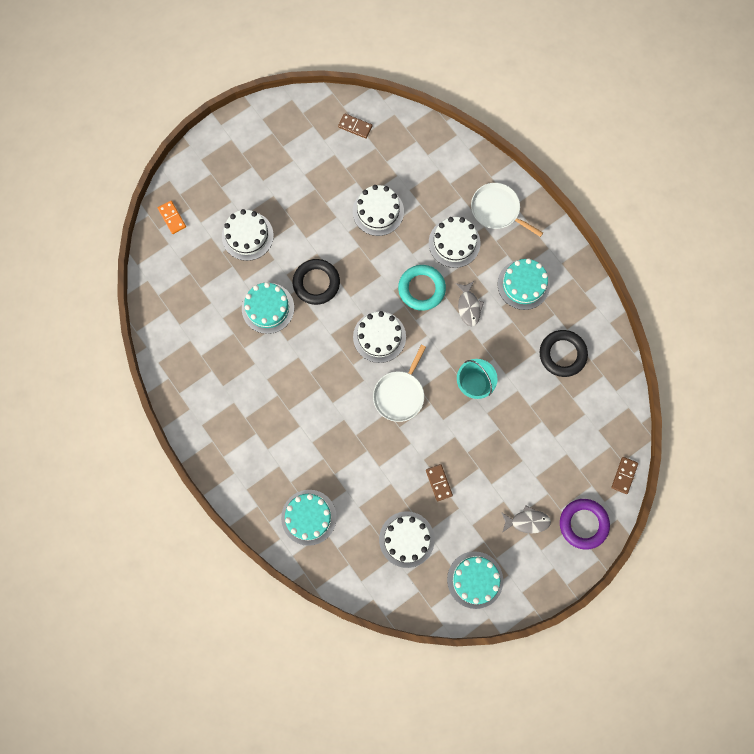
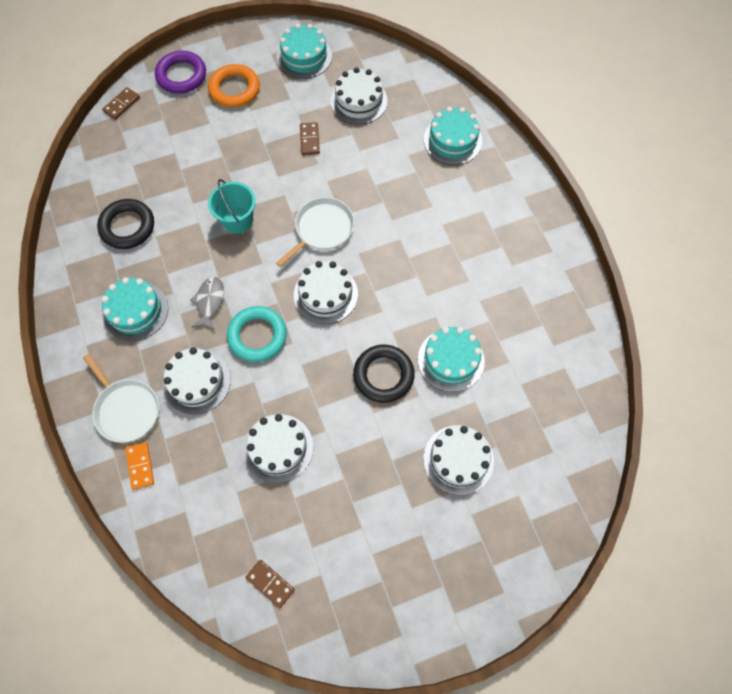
camera: 165 degrees left, 10 degrees down
orange domino [158,201,186,234] -> orange domino moved to [125,442,154,490]
grey fish [501,505,551,533] -> orange ring [208,64,260,108]

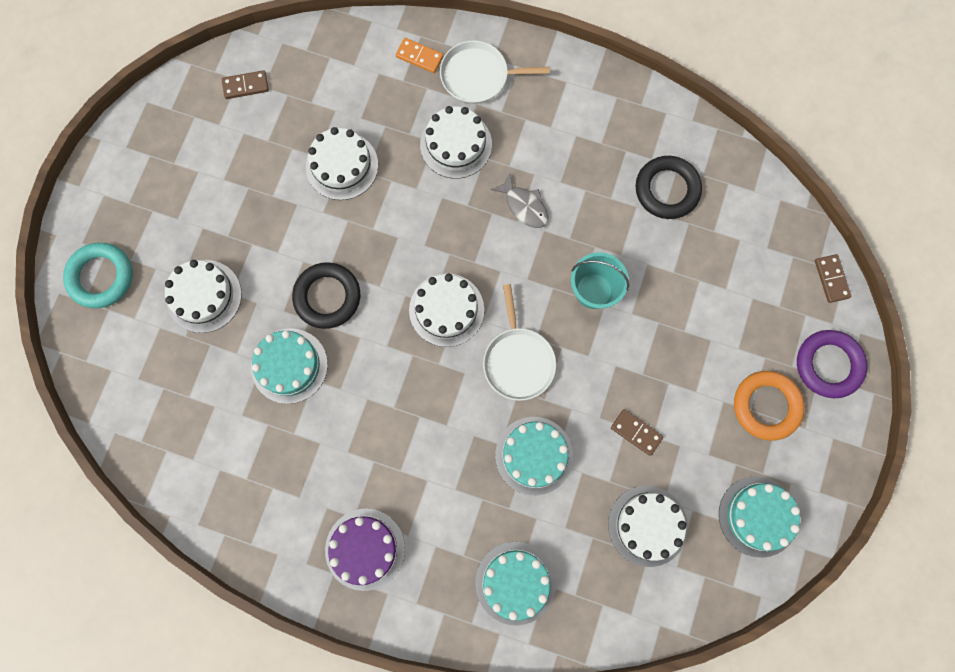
camera: 130 degrees right, 10 degrees up
turquoise cake [102,277,168,341] -> turquoise cake moved to [495,417,573,495]
turquoise ring [227,306,287,362] -> turquoise ring moved to [63,243,133,308]
none -> purple cake [325,509,405,591]

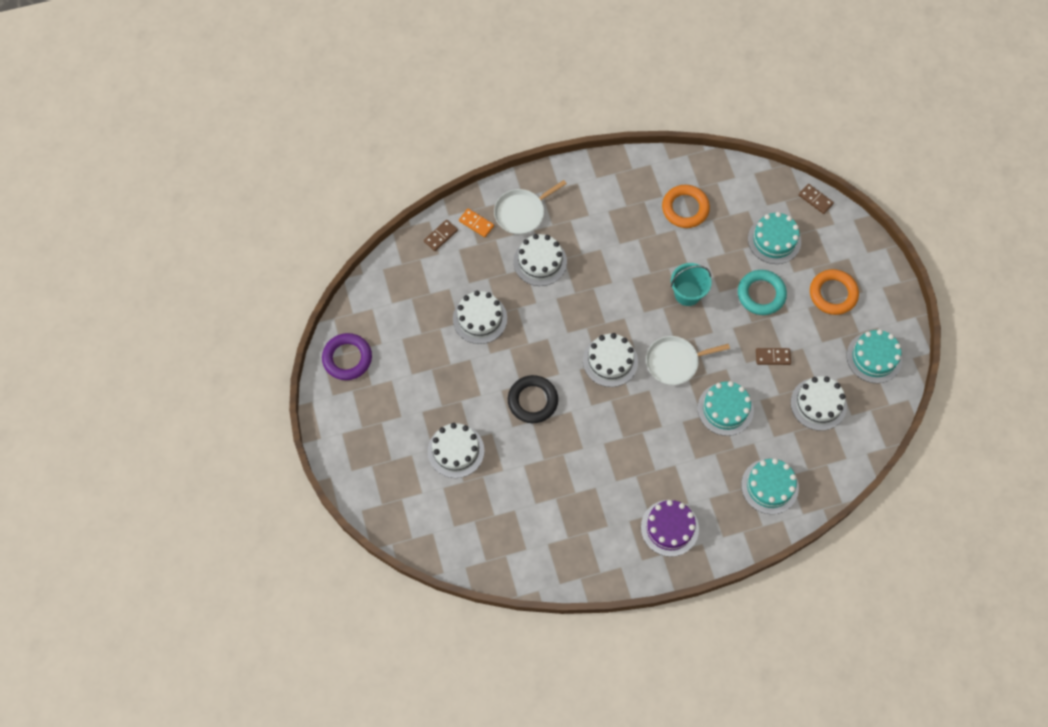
camera: 35 degrees left, 10 degrees down
turquoise ring [63,243,133,308] -> turquoise ring moved to [738,270,787,315]
brown domino [222,70,269,99] -> brown domino moved to [424,220,458,251]
turquoise cake [251,328,328,404] -> turquoise cake moved to [748,212,801,264]
orange domino [396,38,443,73] -> orange domino turned 45 degrees clockwise [459,208,494,237]
white pan [483,284,556,401] -> white pan turned 120 degrees clockwise [646,336,730,385]
grey fish [491,173,548,228] -> none
black ring [636,156,702,219] -> orange ring [662,185,710,228]
purple ring [797,330,867,398] -> purple ring moved to [322,333,372,380]

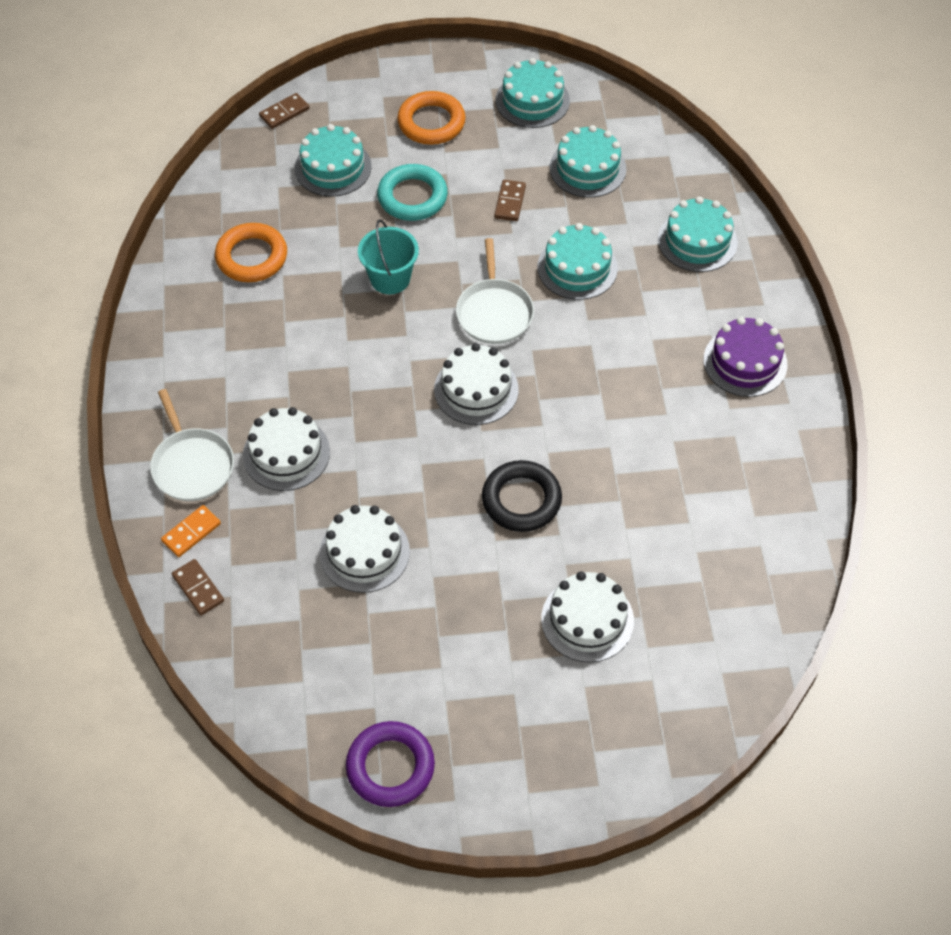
camera: 80 degrees left, 10 degrees down
white cake [790,376,847,431] -> turquoise cake [550,125,626,198]

